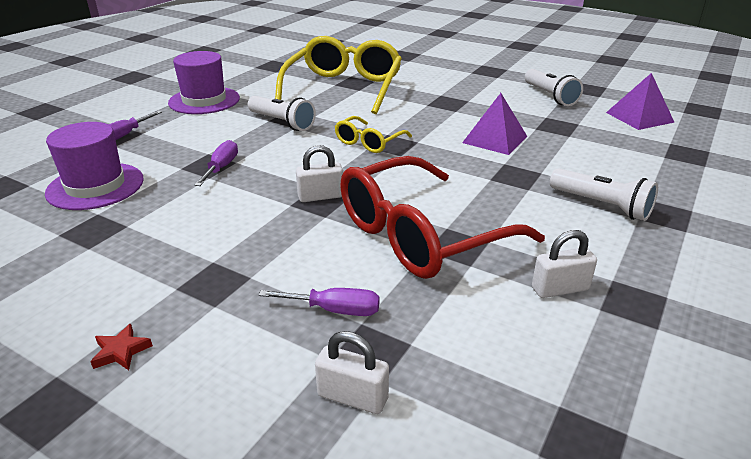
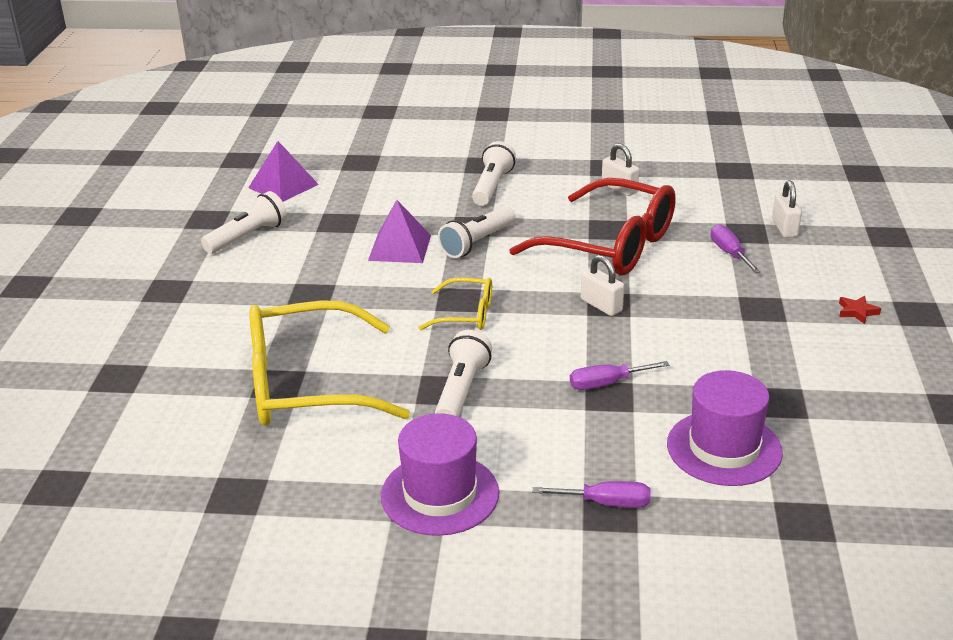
camera: 115 degrees left, 0 degrees up
none -> white flashlight [438,206,515,258]

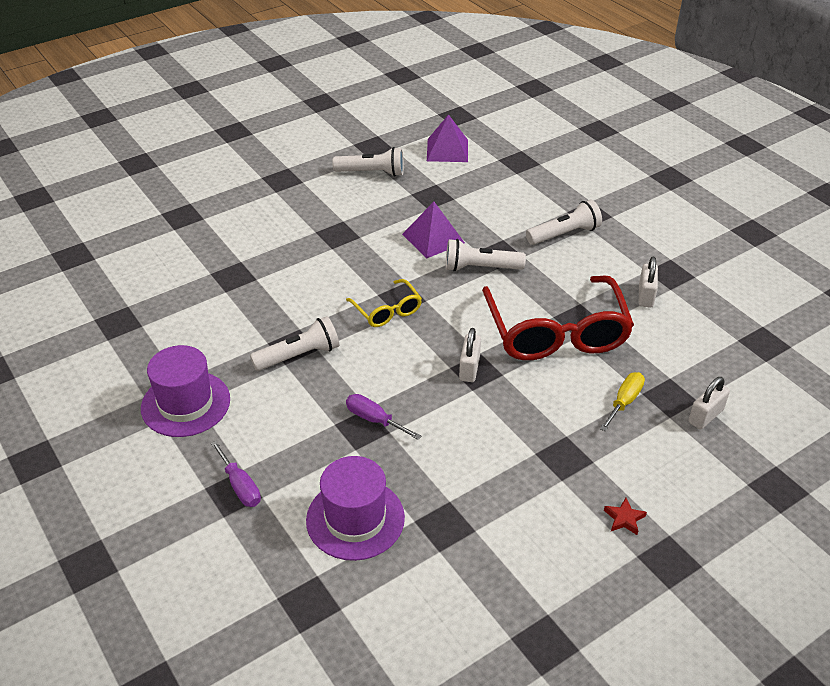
camera: 50 degrees right, 10 degrees up
yellow glasses [249,301,410,426] -> none
purple screwdriver [711,224,761,273] -> yellow screwdriver [600,372,645,431]

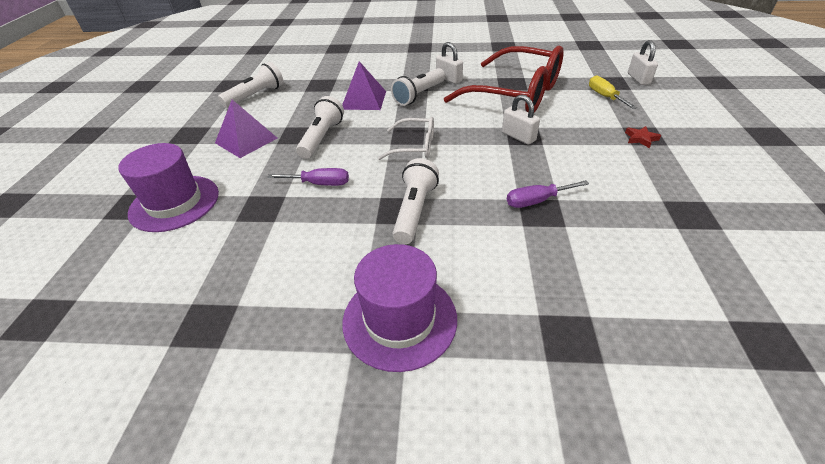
camera: 50 degrees left, 0 degrees up
purple screwdriver [211,441,261,507] -> purple screwdriver moved to [267,168,349,186]
purple hat [306,456,405,561] -> purple hat moved to [118,143,219,232]
yellow glasses [346,279,422,327] -> white glasses [378,117,434,160]
purple pyramid [427,114,468,162] -> purple pyramid moved to [215,100,277,158]
white flashlight [526,200,602,245] -> white flashlight moved to [296,96,344,159]
red star [604,498,647,535] -> red star moved to [625,126,661,148]
white padlock [639,257,658,308] -> white padlock moved to [436,42,463,84]

